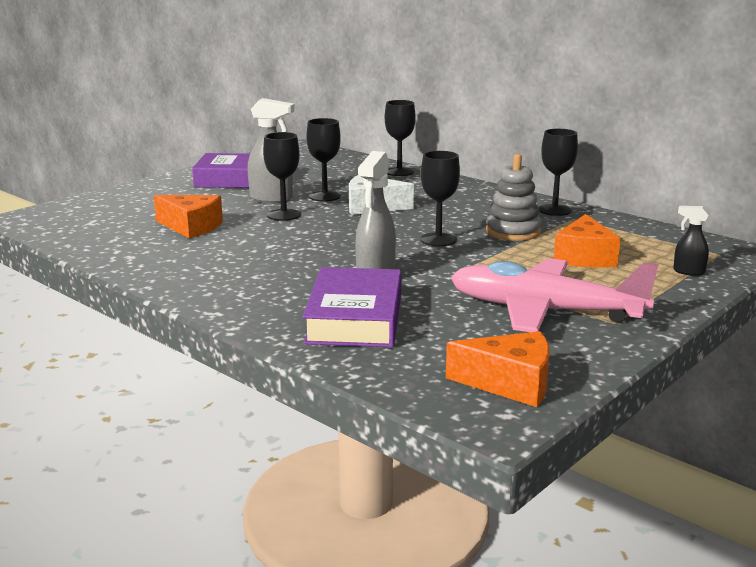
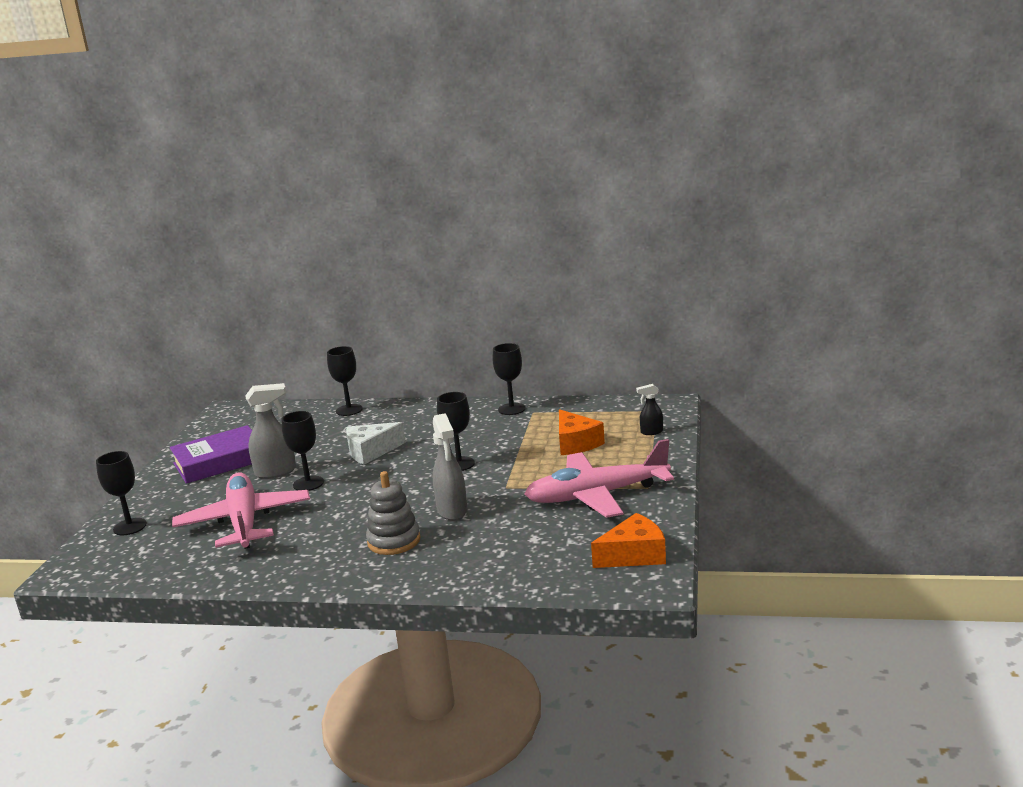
camera: 30 degrees left, 0 degrees up
orange cheese [154,195,223,239] -> pink plane [172,473,310,549]
purple book [303,267,402,347] -> none
black goblet [307,118,341,202] -> black goblet moved to [96,451,147,535]
grey stacking toy [486,154,542,241] -> grey stacking toy moved to [366,471,420,555]

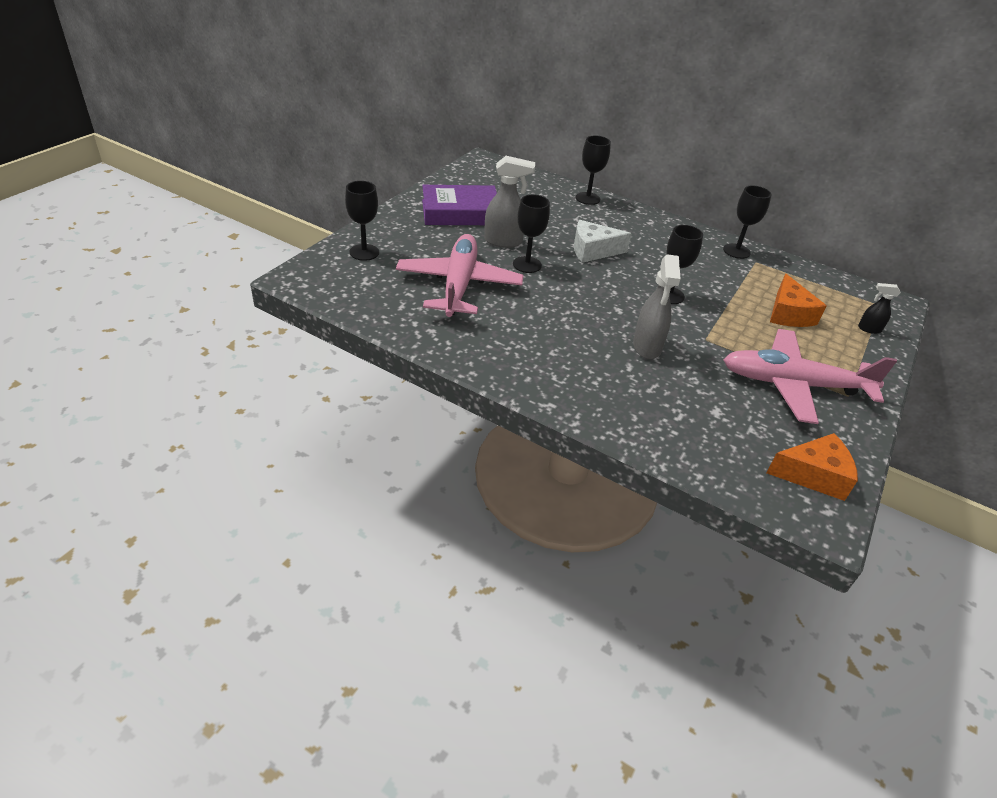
camera: 15 degrees right, 20 degrees up
grey stacking toy [366,471,420,555] -> none

